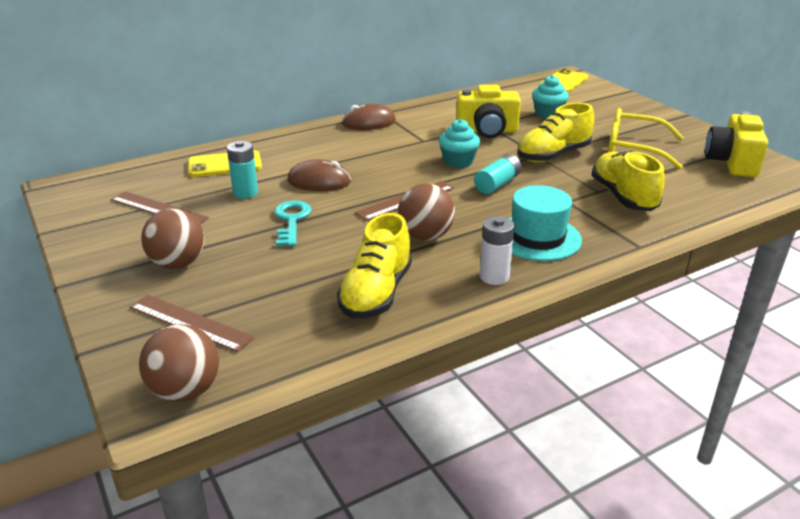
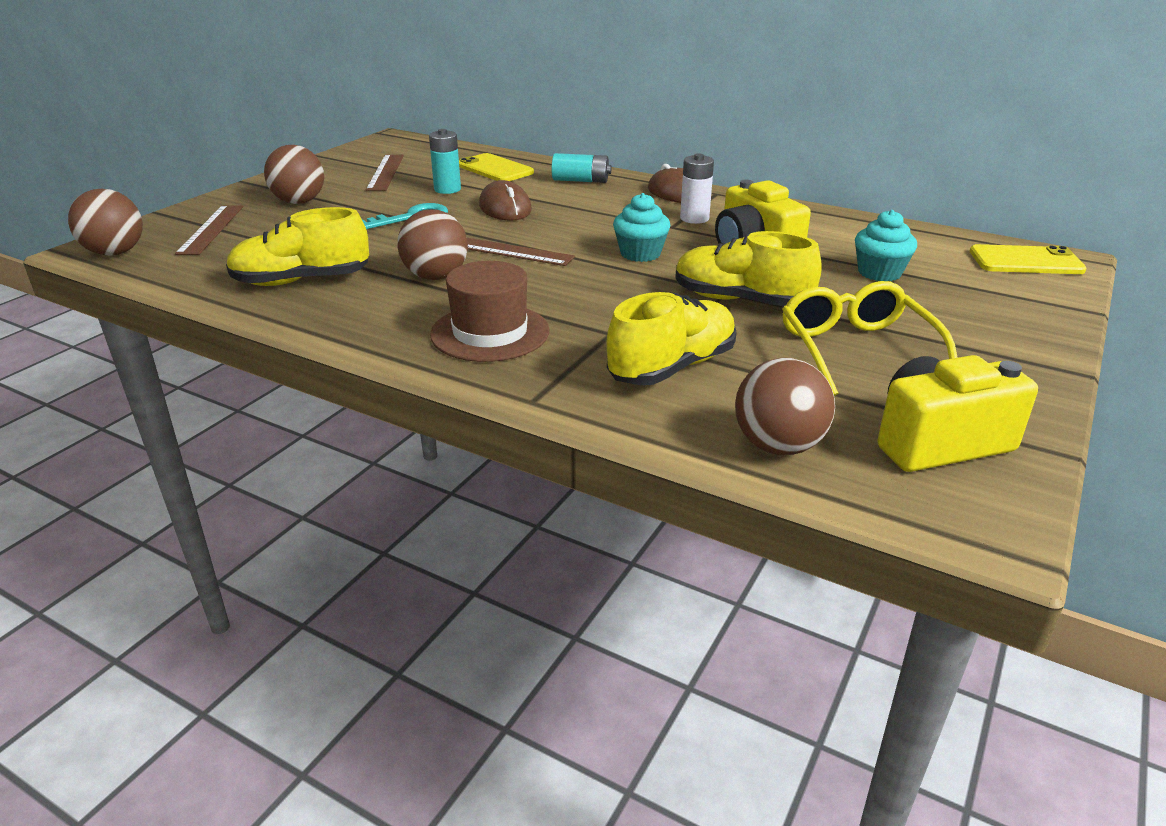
camera: 60 degrees right, 0 degrees up
turquoise battery [474,154,522,194] -> turquoise battery moved to [552,153,612,183]
white battery [479,216,515,285] -> white battery moved to [680,153,714,224]
turquoise hat [508,185,582,261] -> brown hat [430,261,549,362]
none -> brown ball [735,358,835,455]

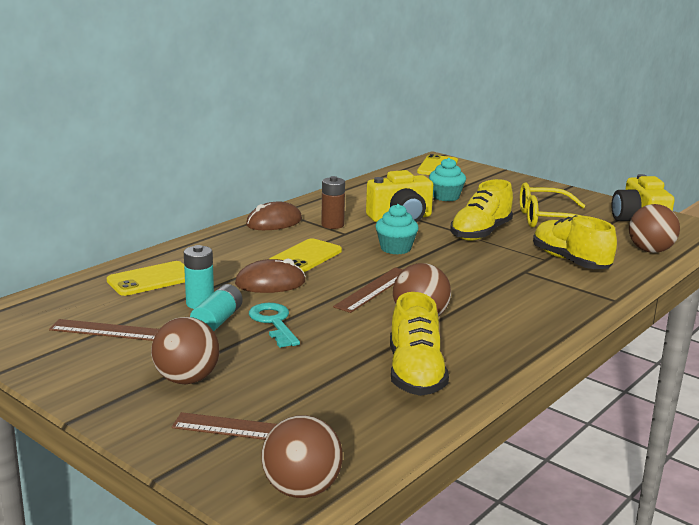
camera: 80 degrees left, 10 degrees down
brown hat [430,261,549,362] -> none
turquoise battery [552,153,612,183] -> turquoise battery moved to [190,284,243,331]
white battery [680,153,714,224] -> brown battery [321,176,345,229]
none -> yellow phone [270,238,342,272]

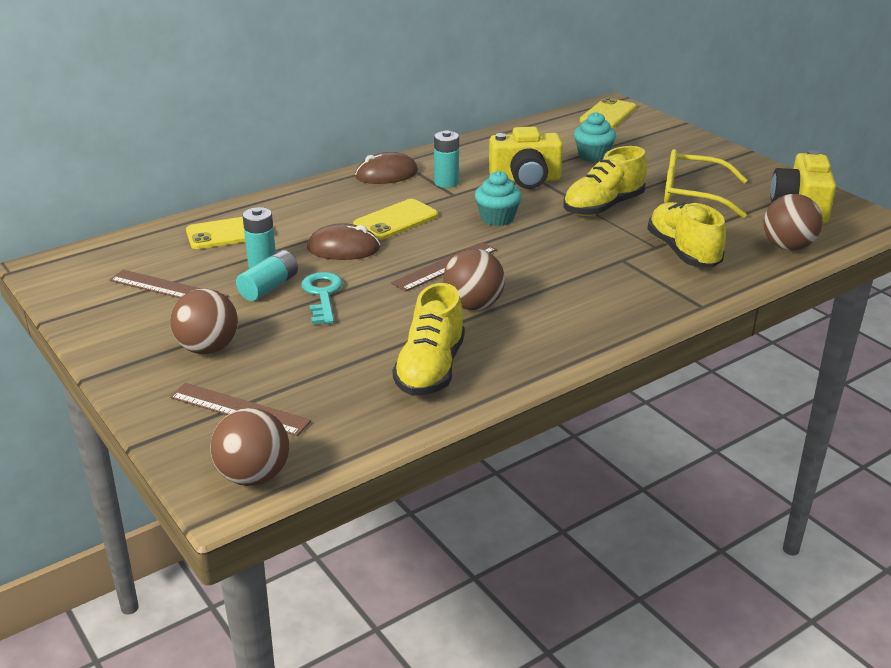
camera: 15 degrees right, 10 degrees up
brown battery [321,176,345,229] -> turquoise battery [434,130,459,188]

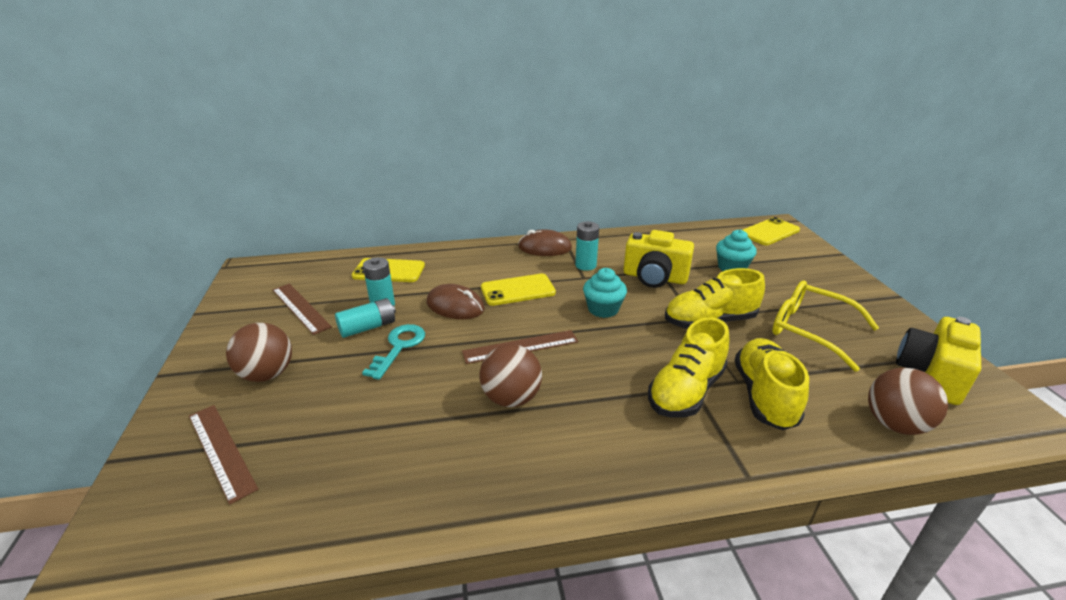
camera: 25 degrees right, 0 degrees up
brown ball [210,408,289,486] -> none
yellow shoe [393,283,465,396] -> yellow shoe moved to [648,317,729,417]

